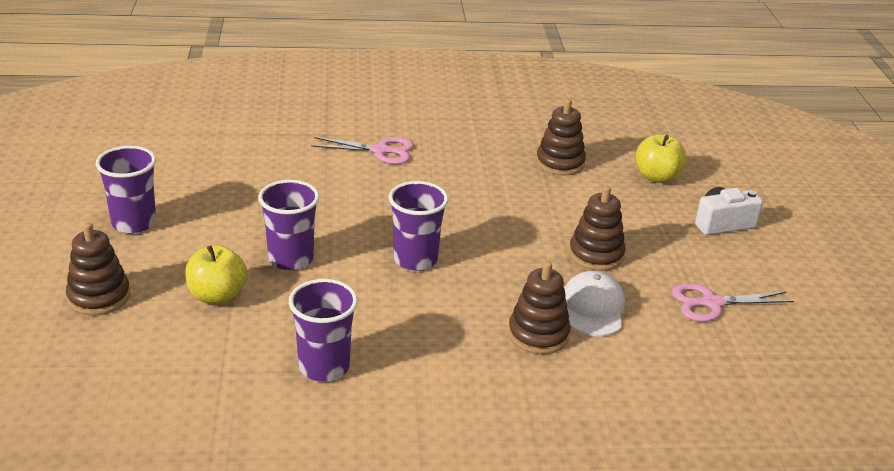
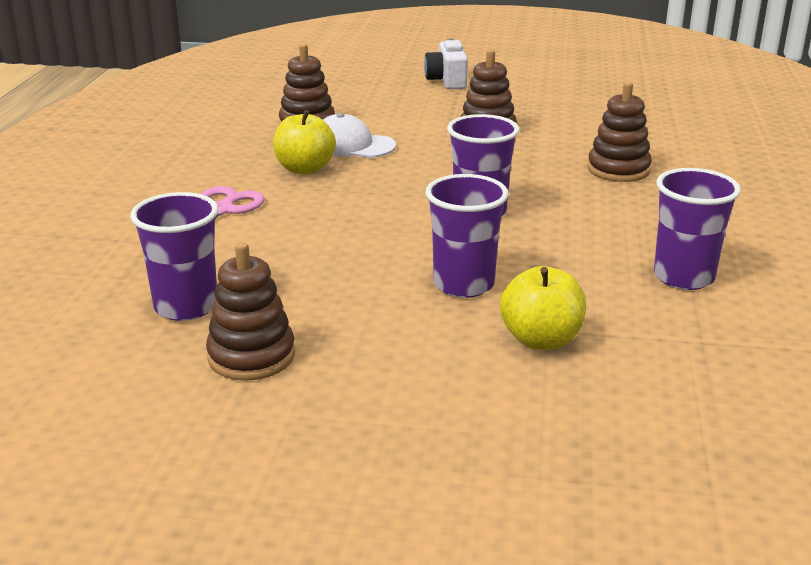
camera: 75 degrees left, 5 degrees down
brown stacking toy [66,223,130,315] -> brown stacking toy moved to [206,242,295,381]
purple cup [96,146,156,234] -> purple cup moved to [130,192,218,321]
white cap [564,271,625,336] -> white cap moved to [323,113,396,158]
yellow apple [636,134,686,183] -> yellow apple moved to [273,110,336,175]
pink scissors [672,283,794,321] -> none

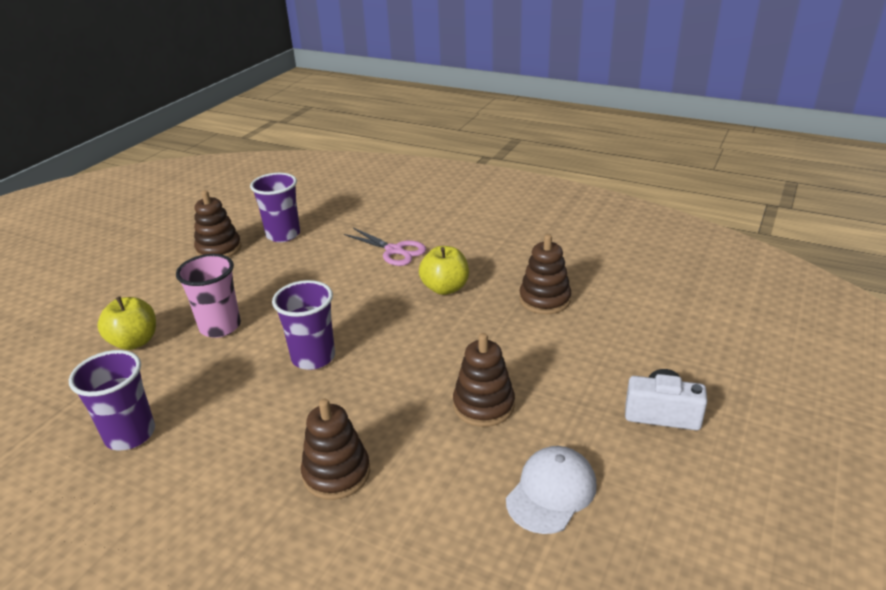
camera: 110 degrees right, 5 degrees up
white cap [323,113,396,158] -> white cap moved to [506,446,597,534]
purple cup [425,174,508,298] -> pink cup [176,254,241,338]

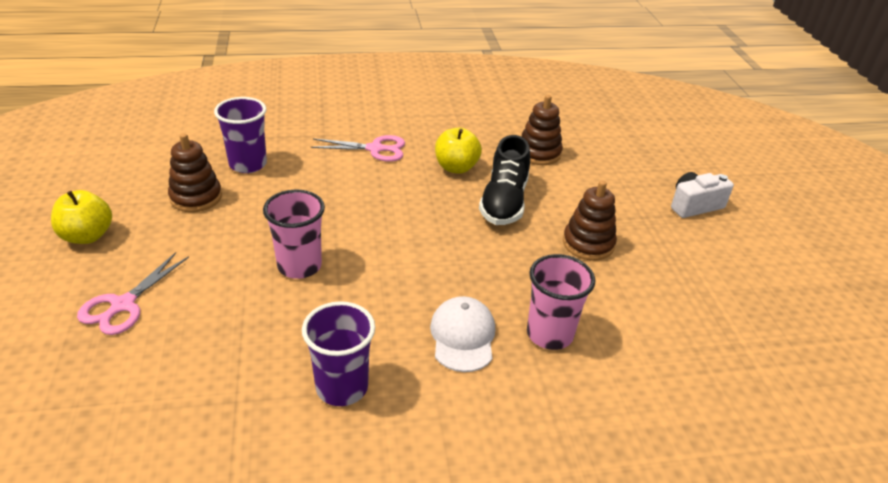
camera: 40 degrees left, 5 degrees up
yellow apple [97,296,156,350] -> yellow apple moved to [51,190,112,244]
purple cup [272,280,335,370] -> none
brown stacking toy [301,399,370,500] -> pink cup [527,254,595,350]
white cap [506,446,597,534] -> white cap moved to [430,296,495,372]
none -> pink scissors [77,252,189,335]
none -> black shoe [479,135,530,225]

